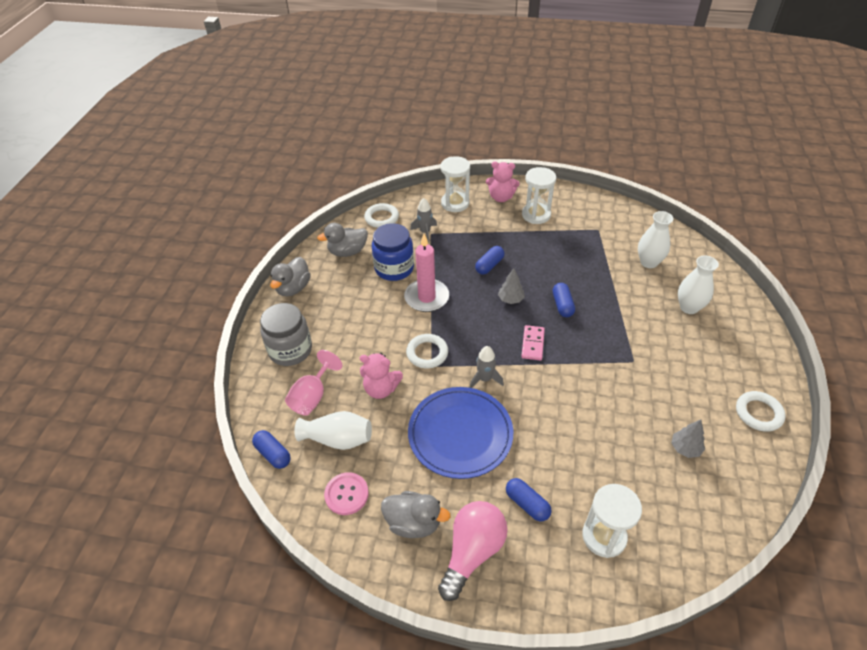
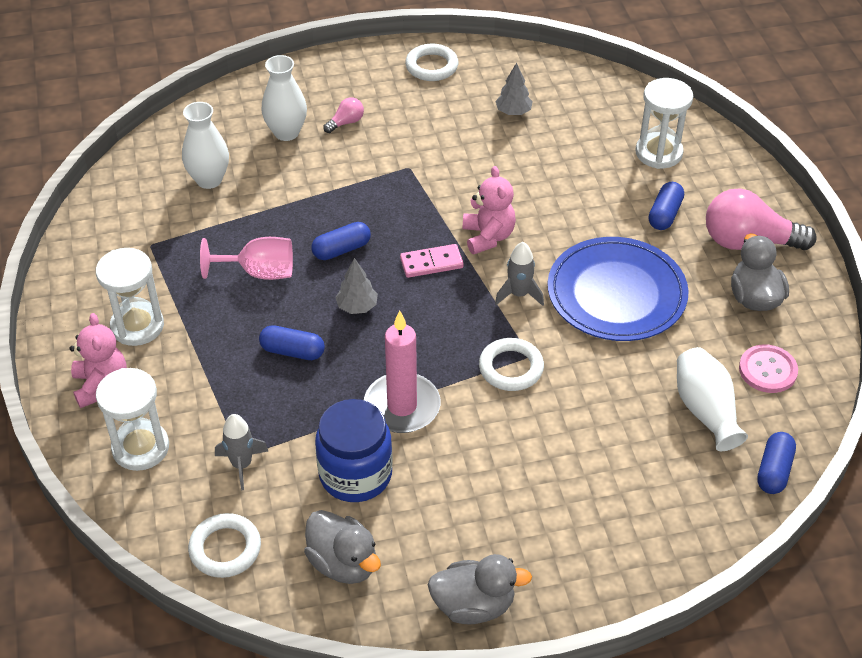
camera: 115 degrees left, 0 degrees up
grey jar [260,303,312,366] -> none
pink goblet [285,350,342,416] -> pink goblet moved to [200,237,293,280]
pink teddy bear [360,353,403,399] -> pink teddy bear moved to [463,166,516,254]
none -> pink light bulb [323,97,364,133]

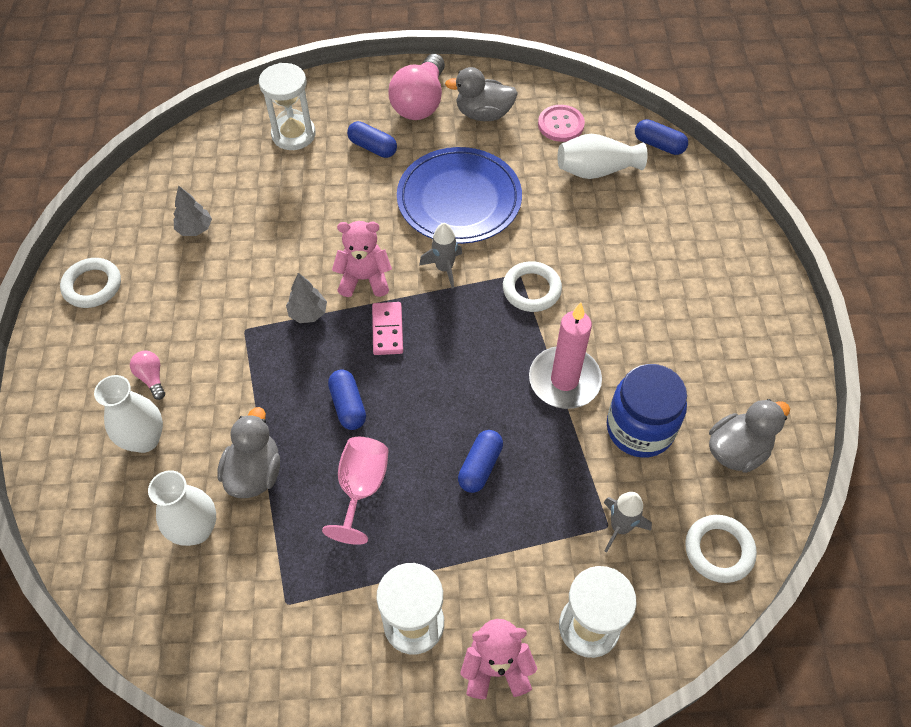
camera: 80 degrees left, 10 degrees up
grey tree [335,258,378,314] -> grey tree moved to [286,273,327,323]
grey duck [428,554,532,624] -> grey duck moved to [217,407,280,498]

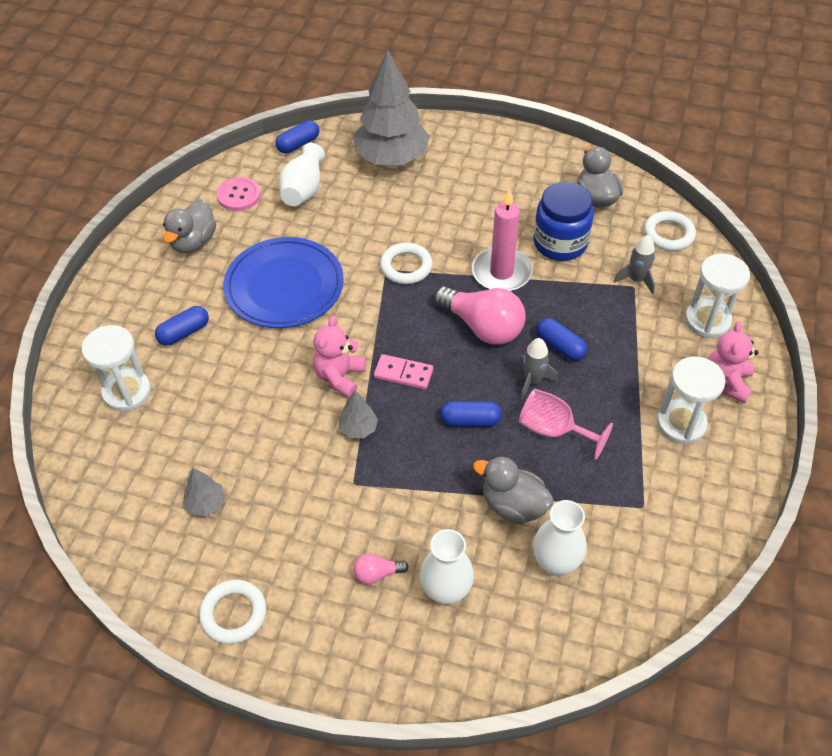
camera: 70 degrees left, 5 degrees down
pink light bulb [388,54,445,120] -> pink light bulb moved to [434,286,526,345]
grey rocket [419,223,462,289] -> grey rocket moved to [518,338,558,399]
none -> grey tree [353,50,430,165]

